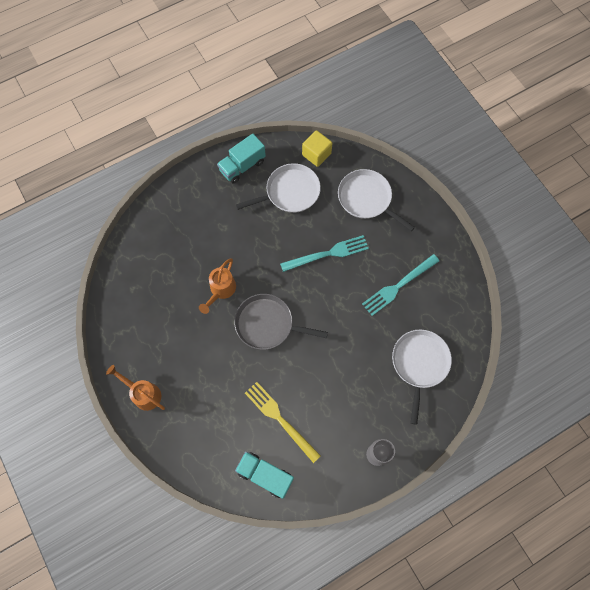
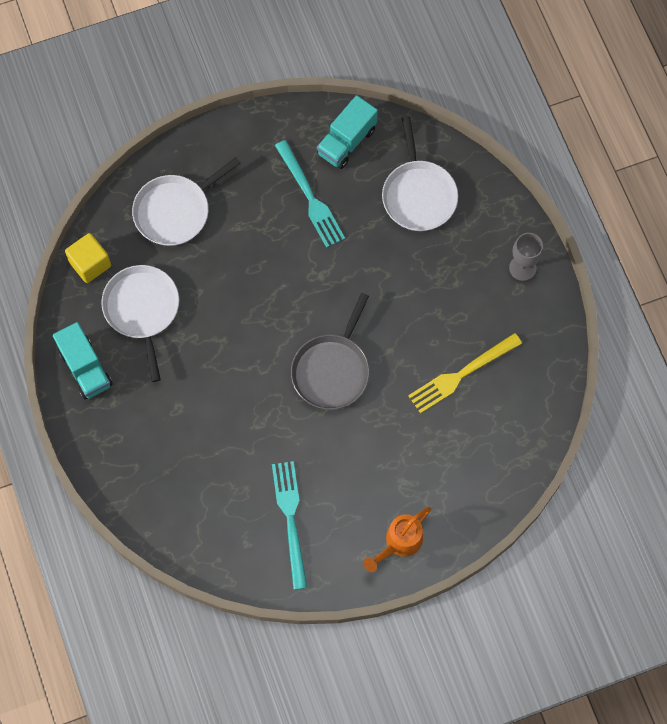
camera: 80 degrees left, 0 degrees up
orange watering can [199,258,236,314] -> none
turquoise truck [235,452,294,499] -> turquoise truck moved to [317,95,378,169]
turquoise fork [280,235,369,272] -> turquoise fork moved to [272,461,307,590]
white pan [392,330,452,425] -> white pan turned 120 degrees counterclockwise [382,117,458,231]

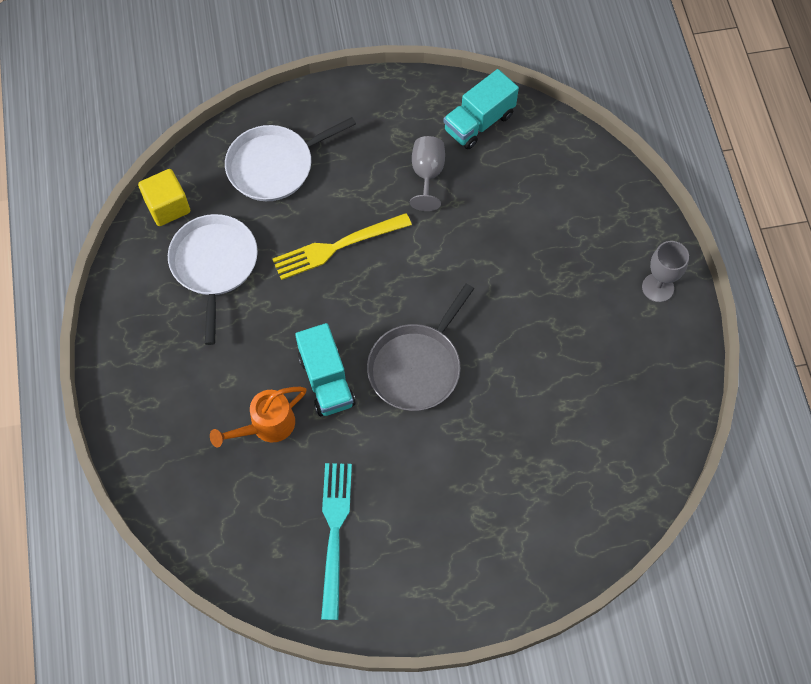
camera: 10 degrees right, 5 degrees down
turquoise truck [53,322,113,399] -> turquoise truck moved to [295,323,355,416]
turquoise fork [275,140,345,248] -> grey goblet [410,136,445,211]
orange watering can [363,507,431,572] -> orange watering can moved to [210,387,306,447]
white pan [382,117,458,231] -> none
yellow fork [408,333,522,414] -> yellow fork moved to [272,213,412,280]

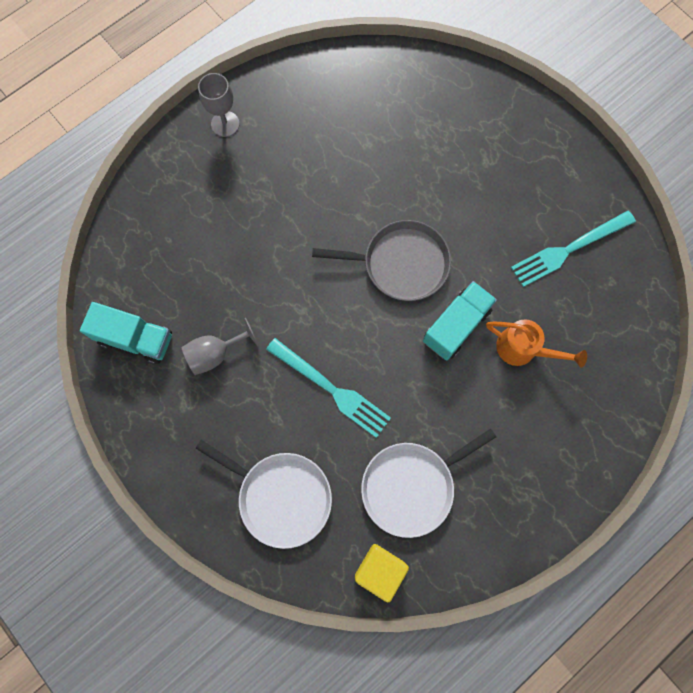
camera: 120 degrees left, 10 degrees up
yellow fork [272,213,412,280] -> turquoise fork [266,338,391,438]

